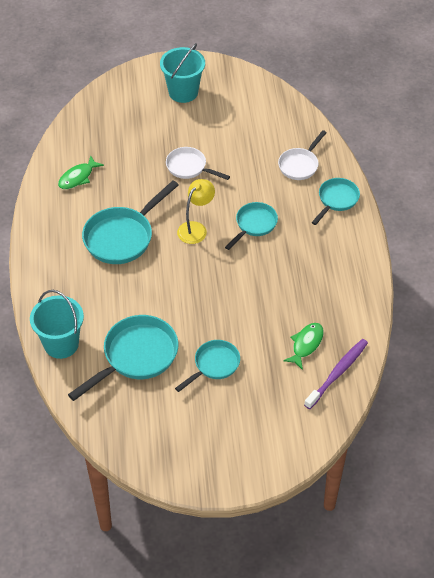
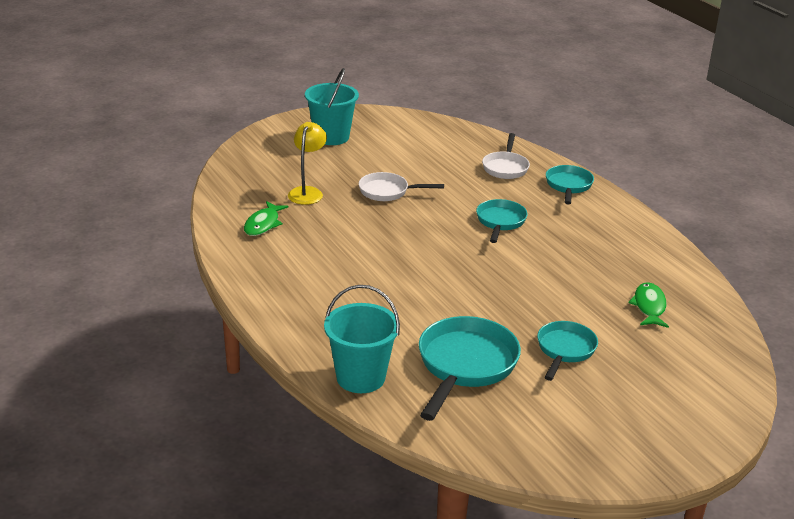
camera: 25 degrees left, 20 degrees down
turquoise pan [82,180,179,264] -> none
yellow lamp [177,179,215,244] -> yellow lamp moved to [288,122,327,205]
purple toothbrush [304,339,368,409] -> none

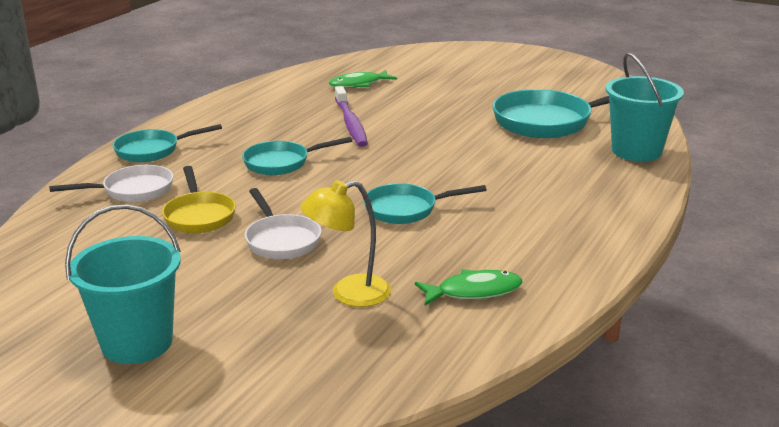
camera: 120 degrees left, 5 degrees down
turquoise pan [537,321,598,381] -> turquoise pan moved to [364,183,487,224]
none -> yellow pan [162,166,236,233]
none -> purple toothbrush [335,86,368,147]

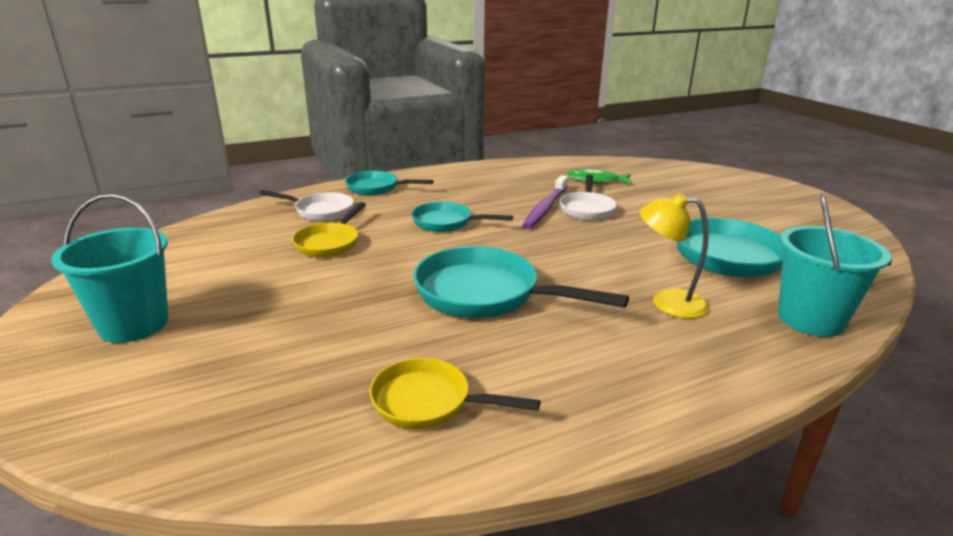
camera: 35 degrees right, 0 degrees up
white pan [245,188,322,259] -> white pan moved to [560,175,617,220]
yellow lamp [301,180,391,307] -> yellow lamp moved to [640,193,709,318]
turquoise pan [364,183,487,224] -> turquoise pan [413,246,629,318], size x1.65
green fish [415,269,522,306] -> yellow pan [369,358,540,429]

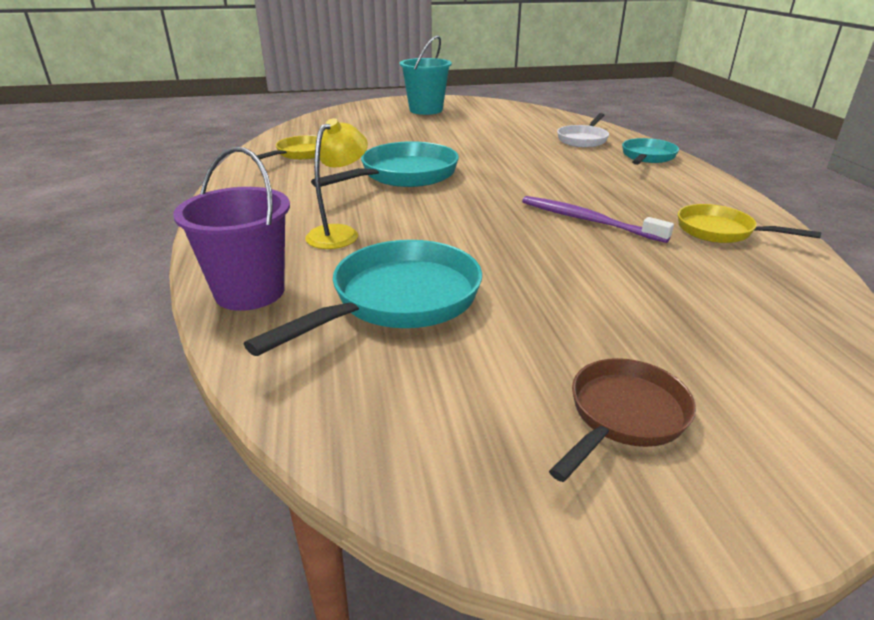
camera: 105 degrees right, 5 degrees up
yellow pan [292,202,366,258] -> yellow pan moved to [678,204,822,243]
turquoise pan [411,202,513,232] -> none
white pan [560,175,617,220] -> none
green fish [567,169,632,184] -> none
turquoise bucket [778,195,891,337] -> purple bucket [173,147,290,311]
none -> brown pan [549,358,696,482]

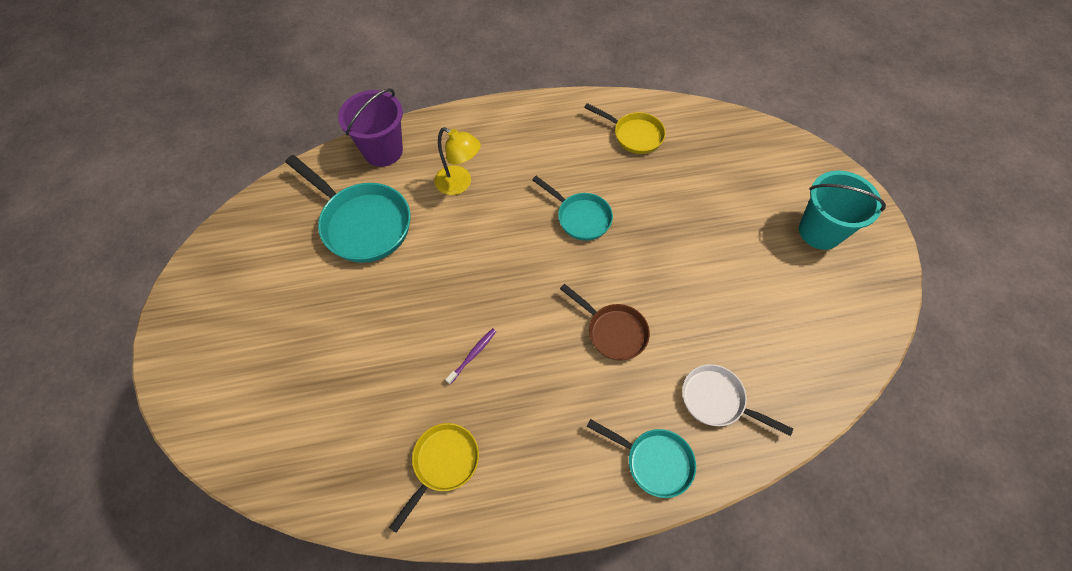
camera: 90 degrees right, 30 degrees up
turquoise pan [311,141,459,187] -> turquoise pan [532,176,613,241], size x0.61
purple toothbrush [522,196,674,243] -> purple toothbrush [445,328,496,384], size x0.53
brown pan [549,358,696,482] -> brown pan moved to [560,284,650,361]

